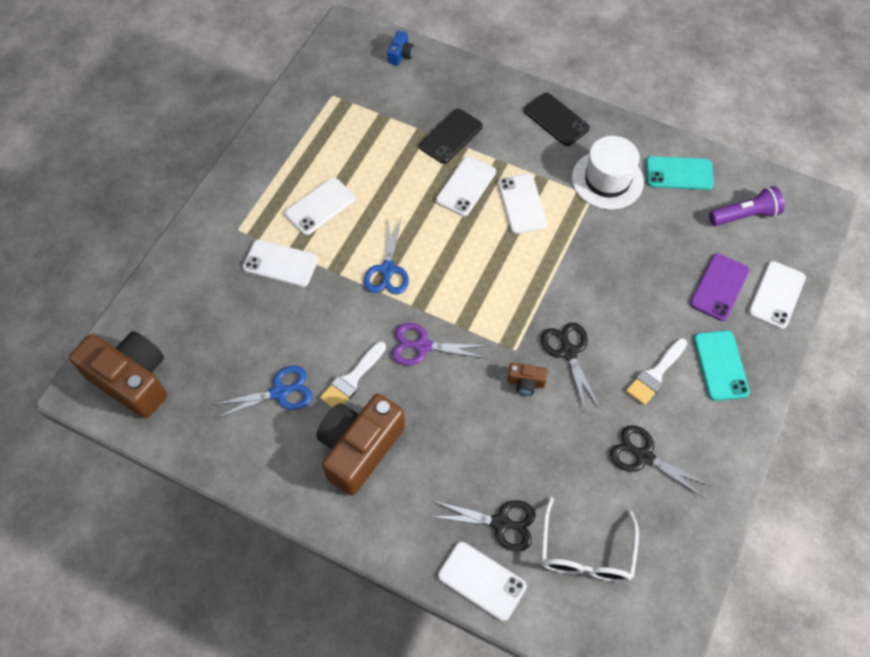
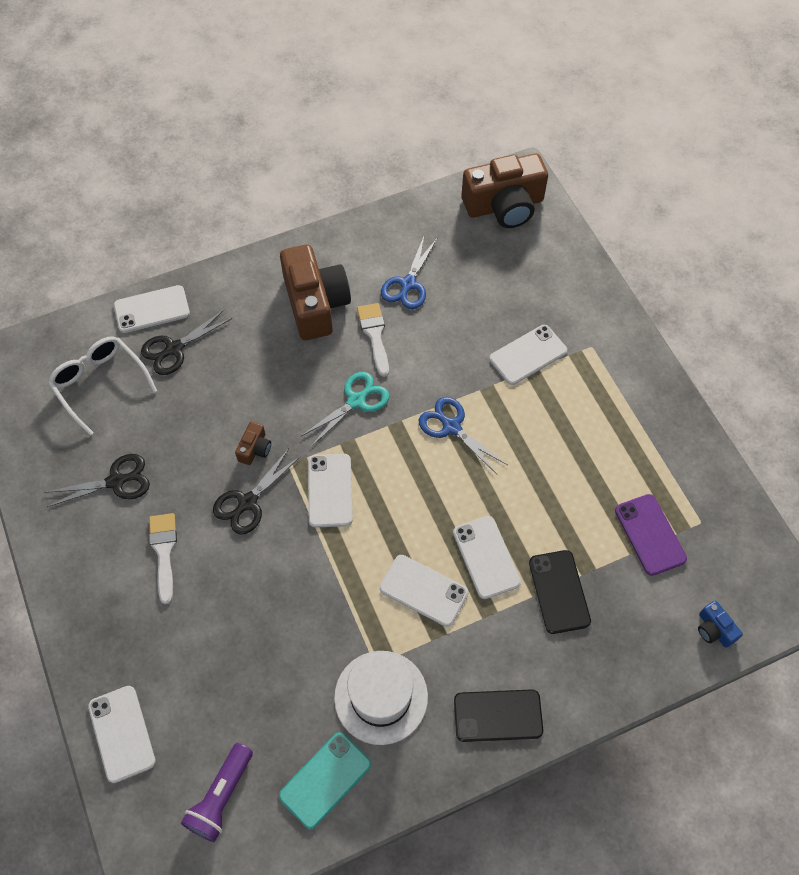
camera: 130 degrees right, 0 degrees up
white phone [285,177,355,235] -> white phone moved to [308,454,353,528]
purple scissors [392,323,488,365] -> turquoise scissors [301,372,390,447]
brown camera [507,363,548,396] -> brown camera turned 150 degrees clockwise [235,421,271,465]
black scissors [541,323,599,410] -> black scissors turned 105 degrees clockwise [213,448,300,535]
purple phone [690,254,749,321] -> purple phone moved to [615,494,687,576]
turquoise phone [694,331,750,401] -> none

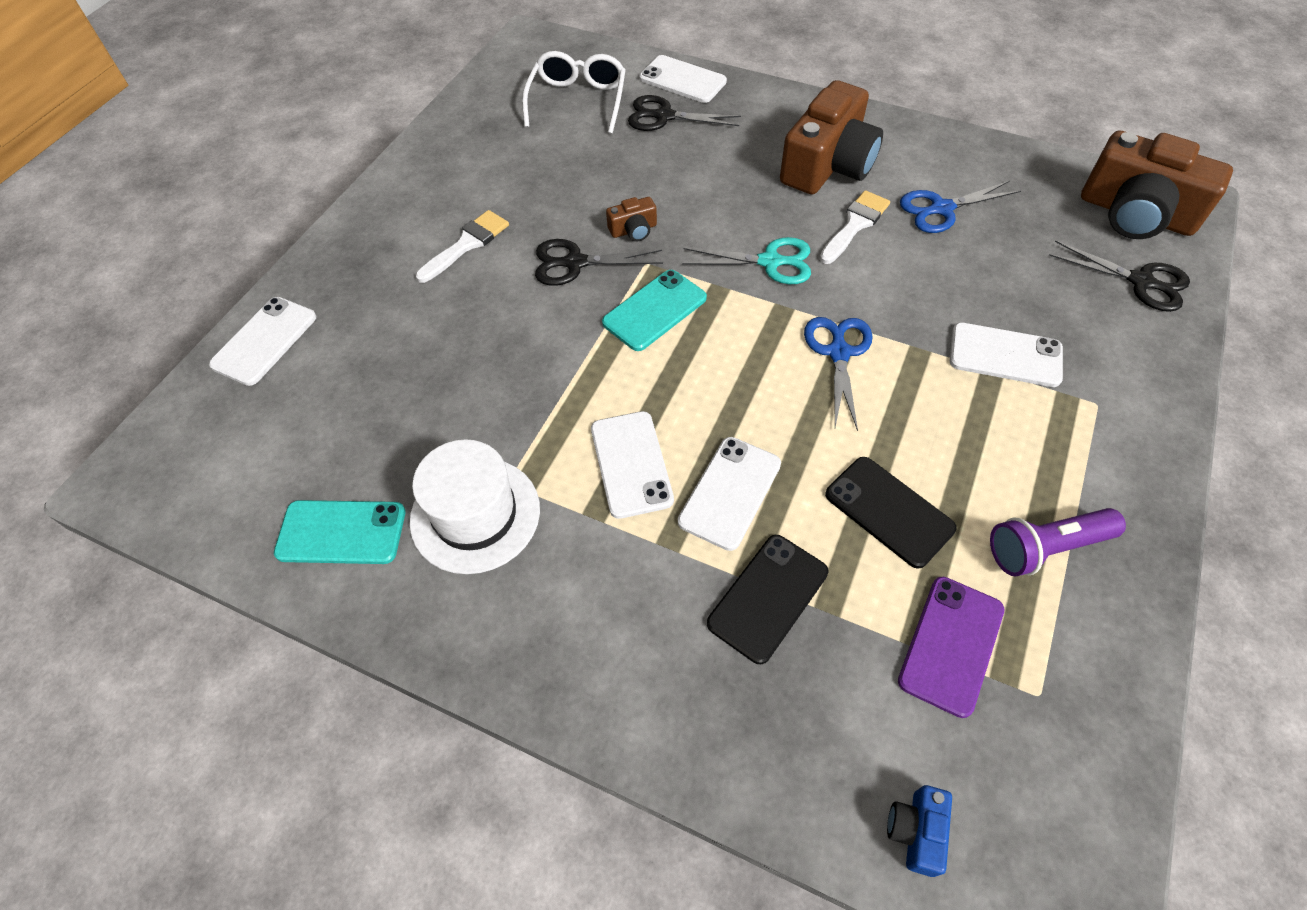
camera: 50 degrees right, 5 degrees down
black scissors [44,454,150,507] -> black scissors moved to [1049,241,1190,312]
purple flashlight [181,743,253,842] -> purple flashlight moved to [990,508,1126,577]
white phone [308,454,353,528] -> turquoise phone [602,270,707,351]
black phone [454,689,543,742] -> black phone moved to [825,457,957,569]

